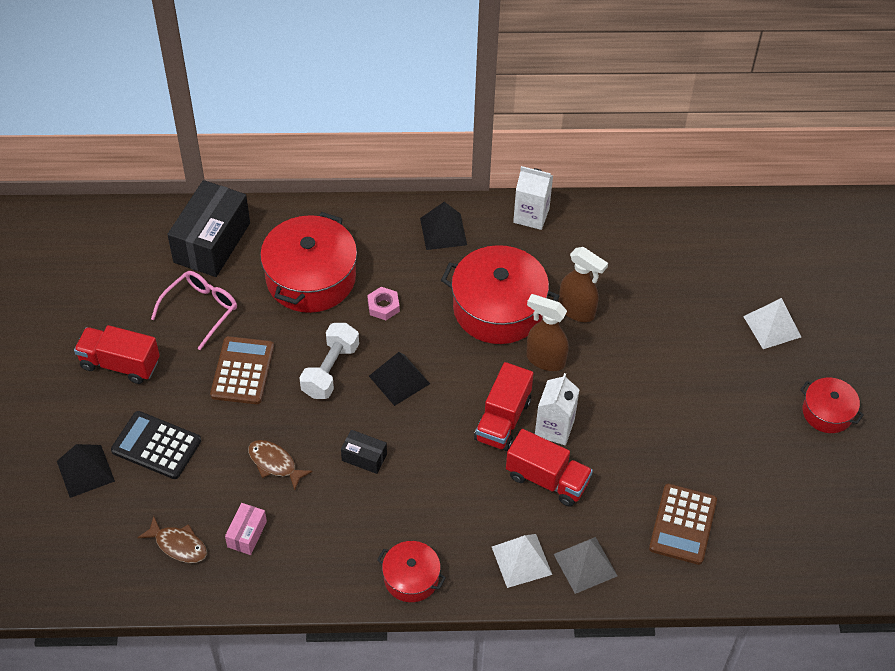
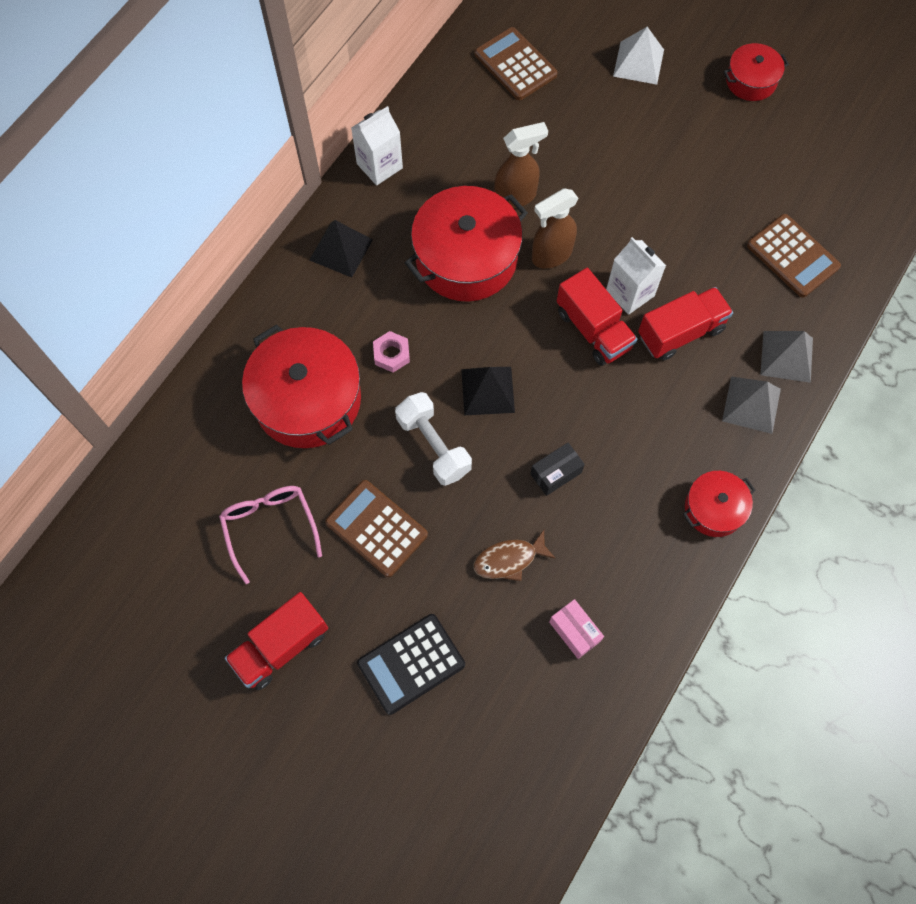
camera: 55 degrees left, 15 degrees up
black pyramid [57,444,115,498] -> none
brown fish [137,516,207,563] -> none
black box [167,180,250,277] -> none
white pyramid [492,534,552,588] -> grey pyramid [722,377,781,434]
none -> brown calculator [475,27,558,100]

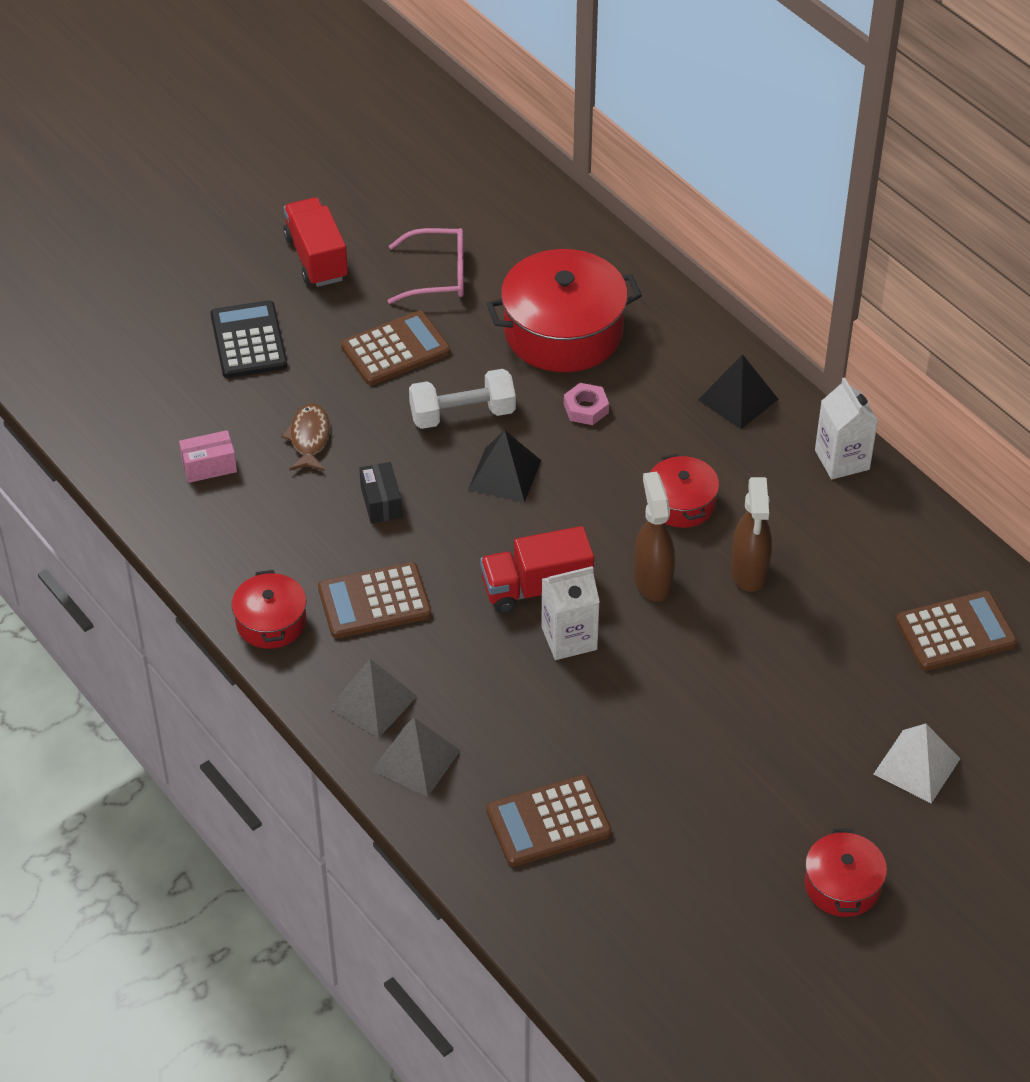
camera: 110 degrees right, 20 degrees down
red pot [405,186,528,302] -> red pot [651,454,719,528], size x0.54
red truck [638,287,733,361] -> none
none -> brown calculator [318,562,432,638]

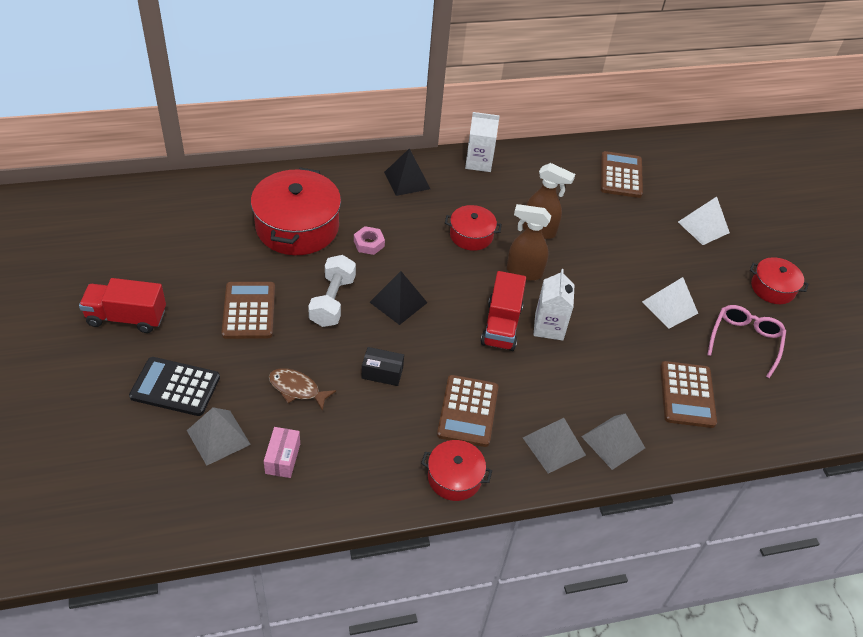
camera: 70 degrees left, 0 degrees up
pink glasses [388,228,464,304] -> pink glasses moved to [707,305,786,378]
none -> grey pyramid [187,407,251,466]
none -> white pyramid [642,277,698,329]

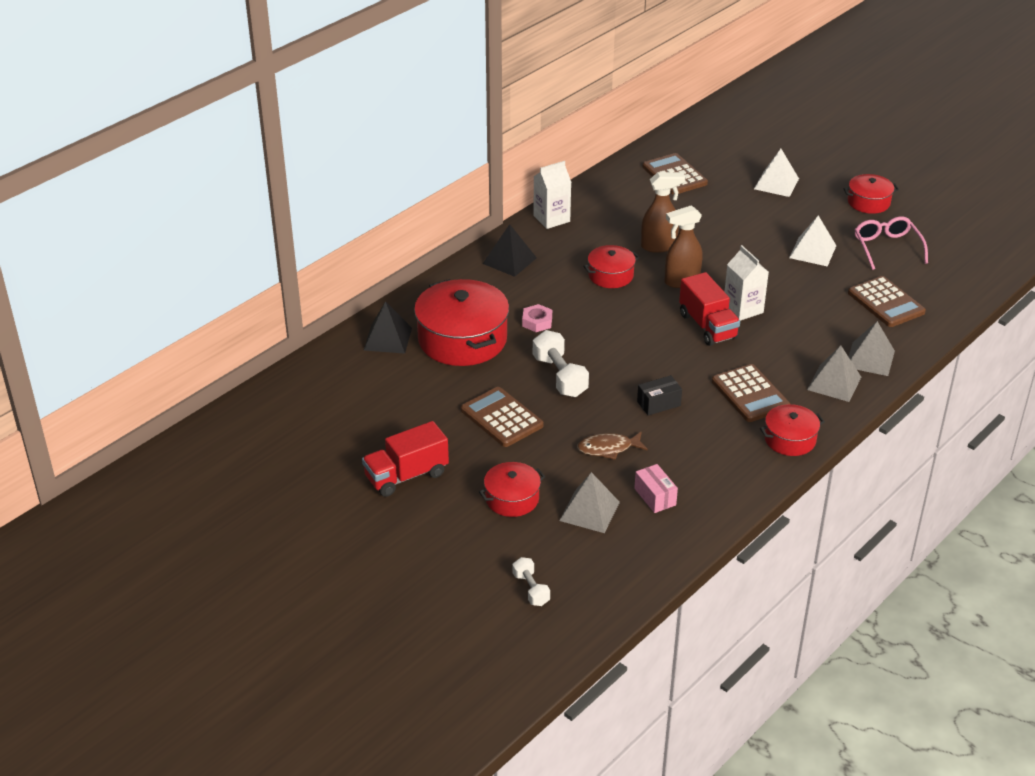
camera: 30 degrees left, 10 degrees down
black calculator [129,357,220,416] -> red pot [479,462,545,517]
black pyramid [370,271,427,325] -> black pyramid moved to [364,301,412,354]
none -> white dumbbell [512,557,550,606]

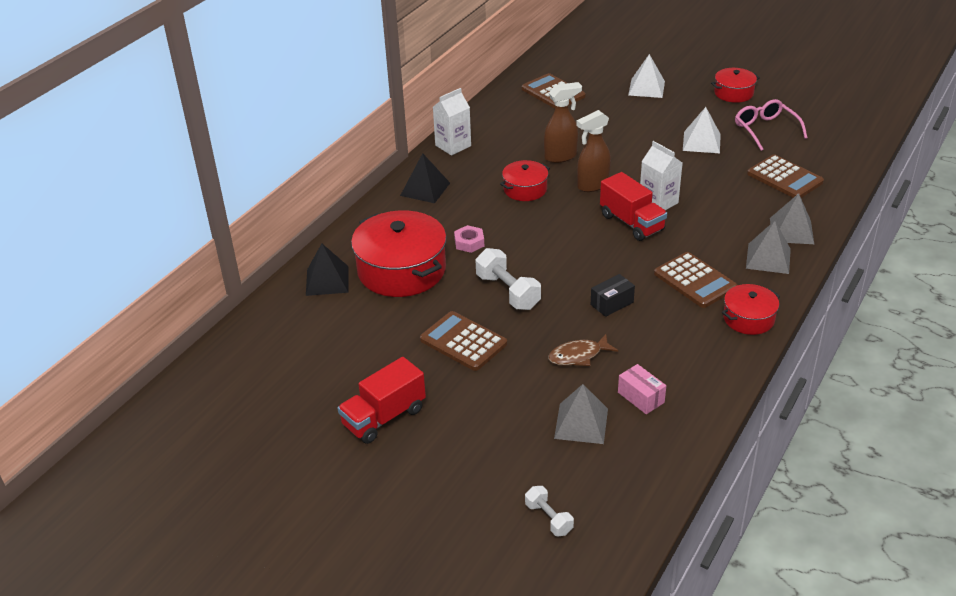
camera: 10 degrees left, 0 degrees up
red pot [479,462,545,517] -> none

